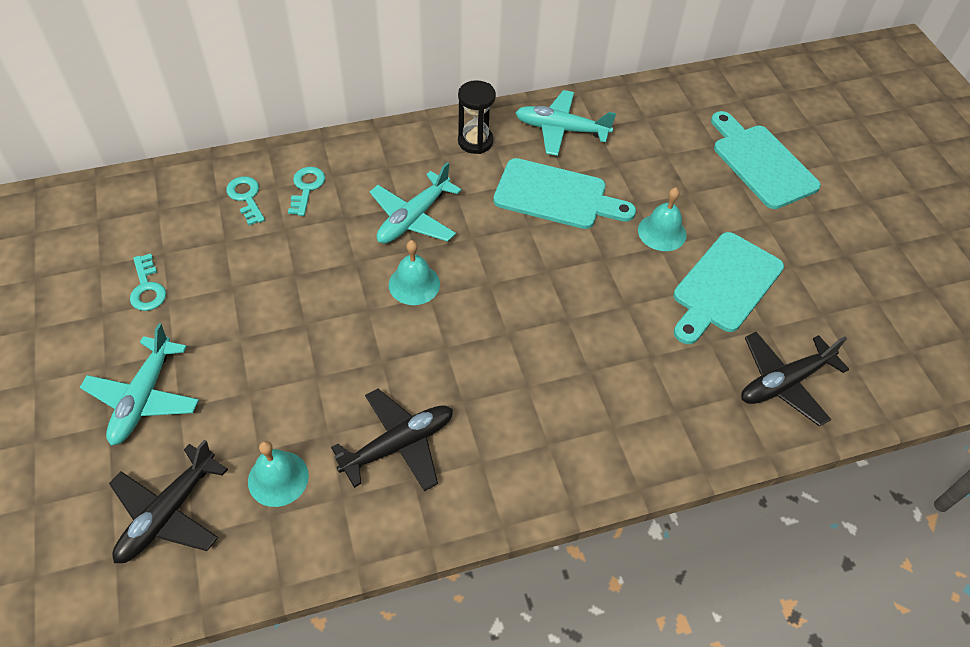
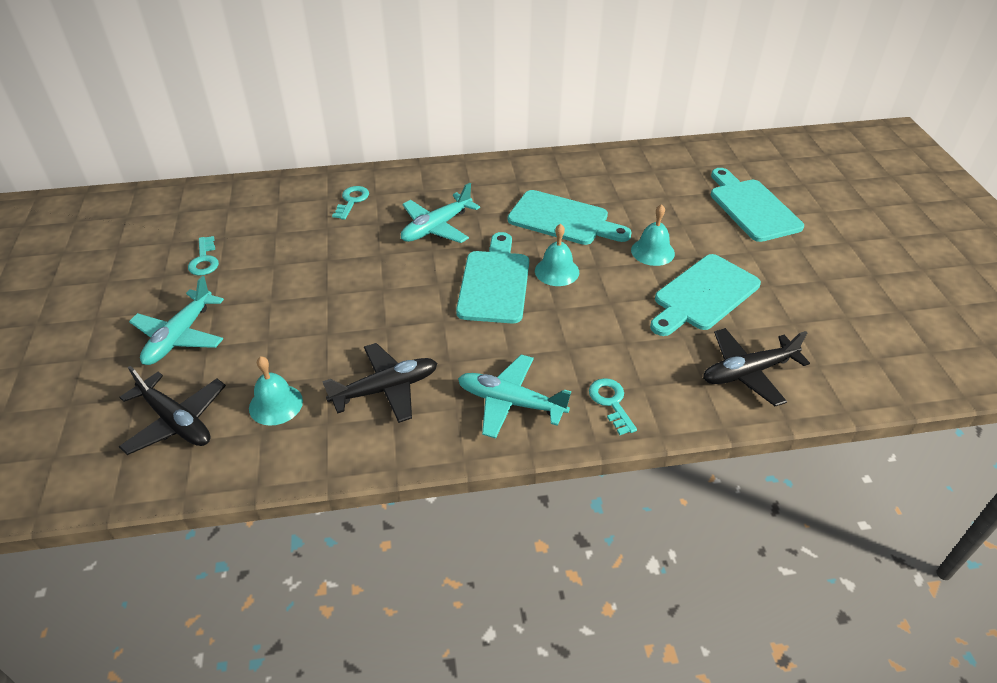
camera: 10 degrees right, 10 degrees down
black plane [109,440,228,563] -> black plane turned 90 degrees counterclockwise [118,366,226,455]
turquoise key [226,176,265,225] -> turquoise key moved to [589,378,637,435]
turquoise bell [389,240,440,305] -> turquoise bell moved to [535,224,579,286]
black hourglass [458,80,496,154] -> none
turquoise plane [515,90,616,156] -> turquoise plane moved to [458,354,571,439]
none -> turquoise cutting board [456,232,529,323]

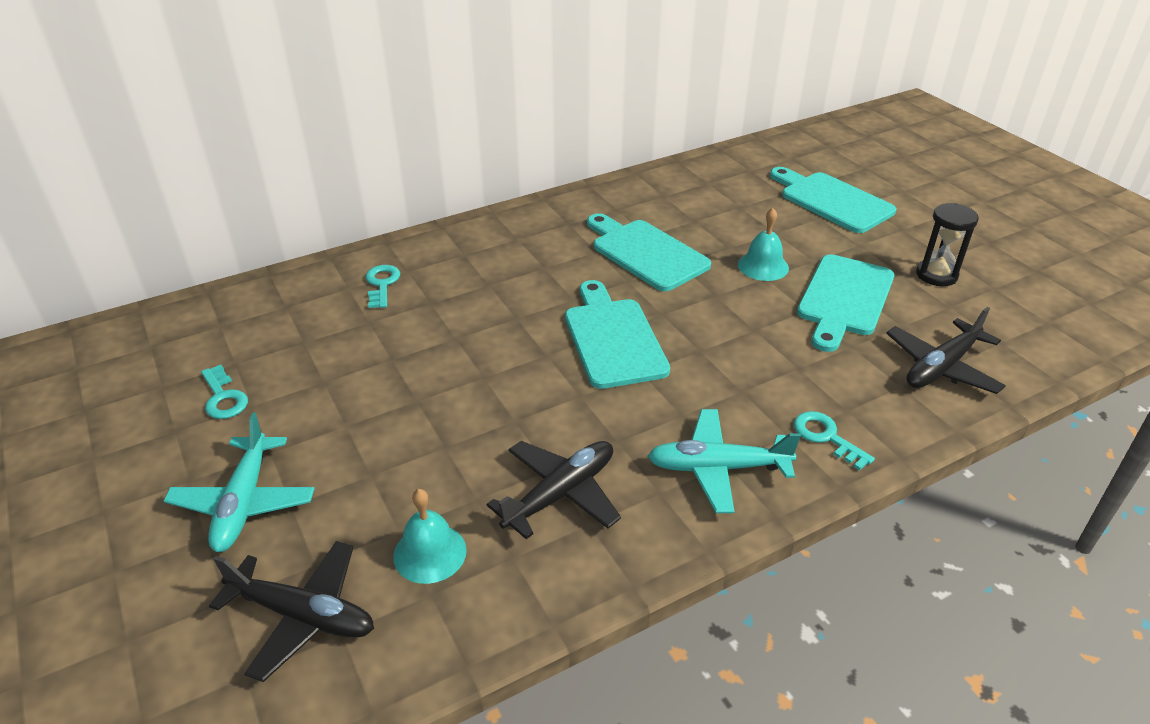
camera: 20 degrees left, 5 degrees down
turquoise plane [401,183,480,243] -> none
turquoise cutting board [508,190,632,245] -> turquoise cutting board turned 135 degrees counterclockwise [587,213,711,291]
turquoise bell [535,224,579,286] -> none
none -> black hourglass [916,203,979,286]

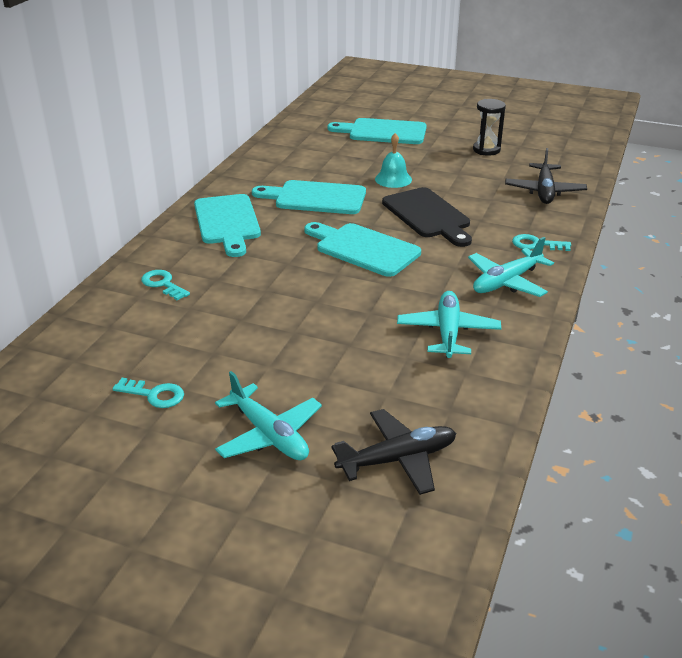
camera: 40 degrees left, 5 degrees down
turquoise bell [393,489,467,584] -> none
black plane [487,441,621,539] -> turquoise plane [397,291,501,358]
turquoise cutting board [797,254,894,352] -> turquoise cutting board moved to [194,194,261,257]
none -> black cutting board [382,187,472,247]

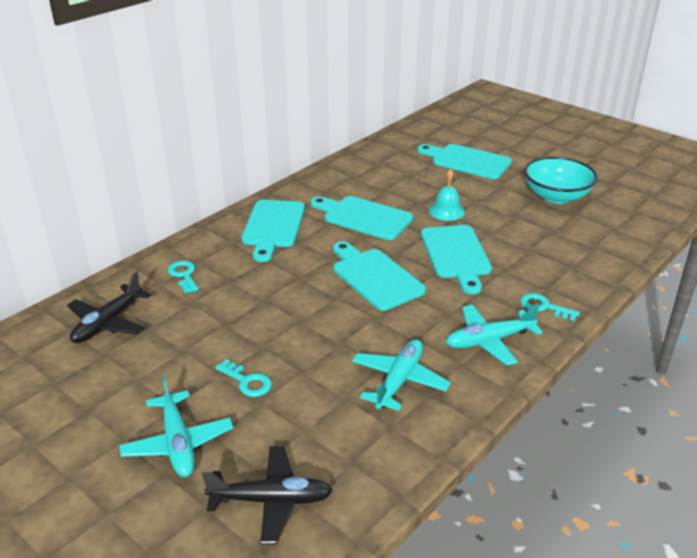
camera: 20 degrees right, 0 degrees up
turquoise key [112,378,184,408] -> turquoise key moved to [215,359,272,397]
black cutting board [382,187,472,247] -> turquoise cutting board [421,225,492,294]
black hourglass [473,99,506,156] -> turquoise bowl [524,157,598,204]
black plane [505,148,587,204] -> black plane moved to [67,272,151,343]

